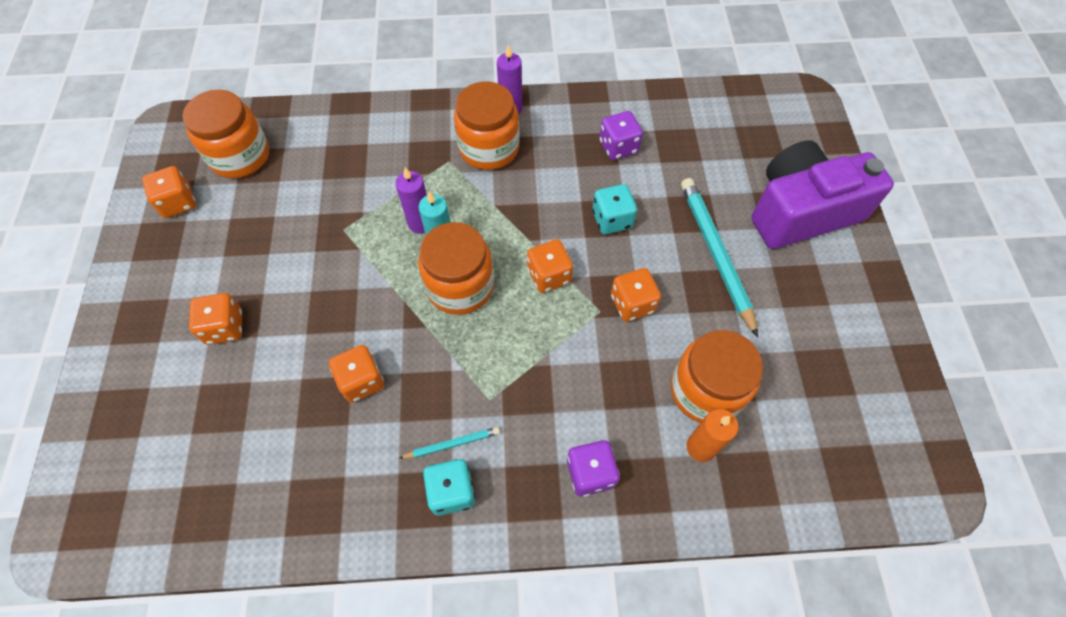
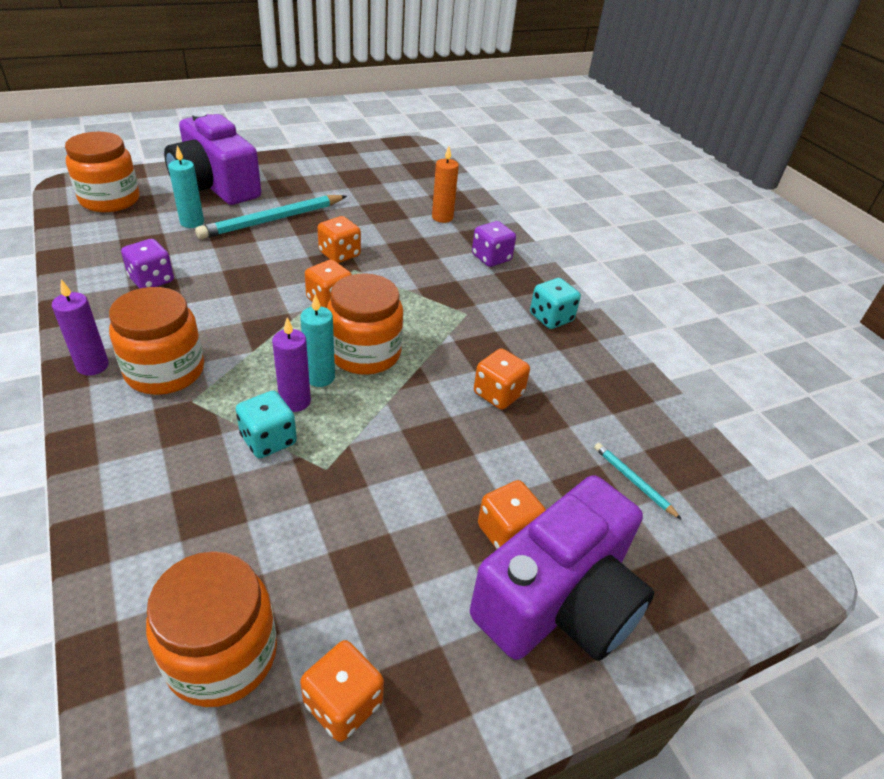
camera: 115 degrees left, 20 degrees down
turquoise pencil [398,427,500,459] -> turquoise pencil moved to [594,443,682,520]
turquoise dice [592,184,637,234] -> turquoise dice moved to [236,391,297,458]
orange jar [671,330,763,423] -> orange jar moved to [65,132,140,212]
none -> turquoise candle [168,146,204,228]
none -> purple camera [470,475,654,661]

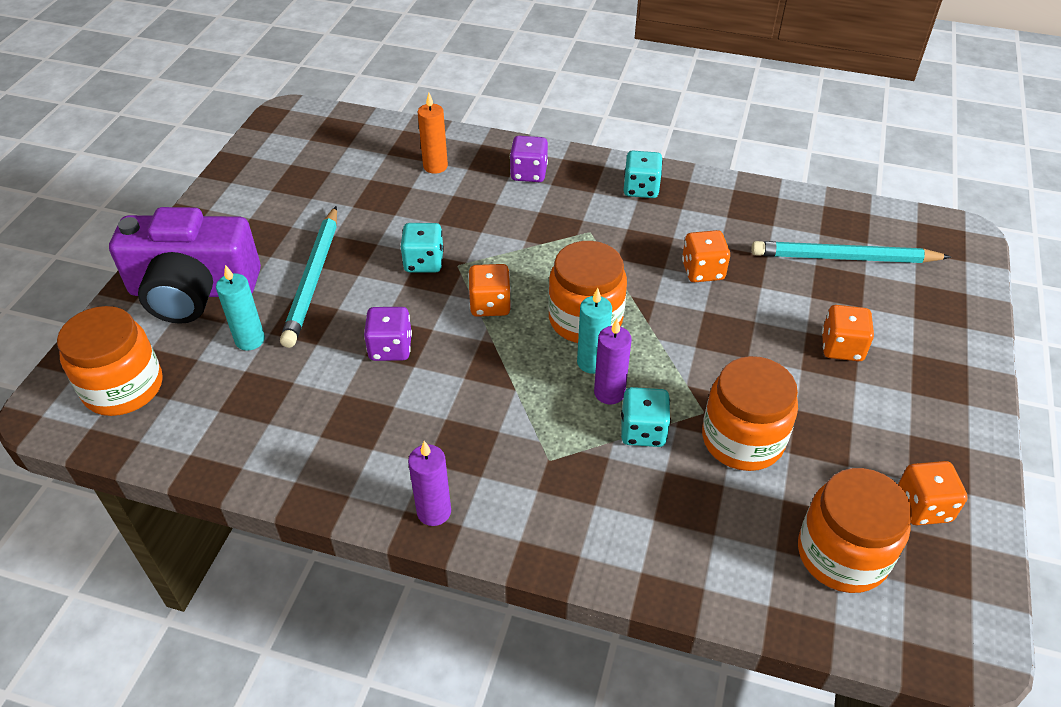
camera: 45 degrees left, 5 degrees up
orange jar [109,287,204,395] -> orange jar moved to [702,356,798,471]
purple dice [121,239,174,289] -> purple dice moved to [364,307,412,361]
orange dice [317,216,361,263] -> turquoise dice [401,223,444,273]
purple camera [470,475,654,661] -> none
turquoise pencil [594,443,682,520] -> turquoise pencil [751,241,951,263], size x2.09

